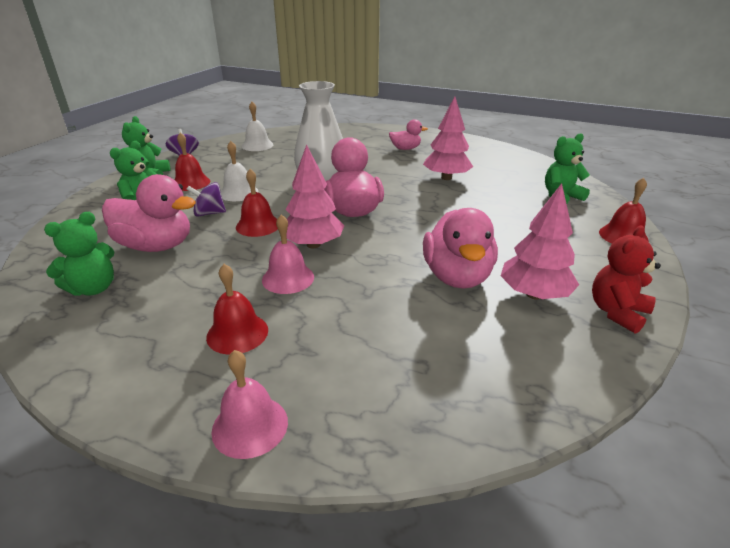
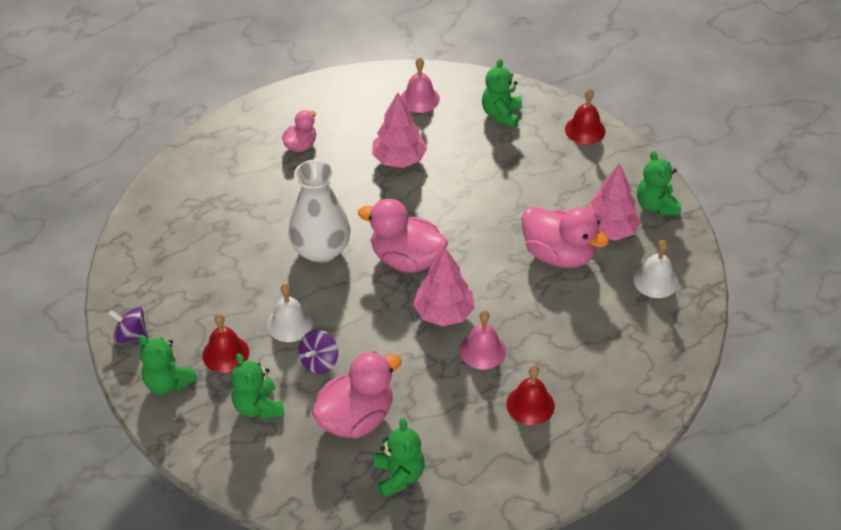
camera: 55 degrees left, 15 degrees up
pink bell [211,350,288,459] -> pink bell moved to [401,57,440,113]
red bell [236,169,278,237] -> none
white bell [242,102,274,151] -> white bell moved to [633,240,678,298]
red teddy bear [592,225,661,334] -> green teddy bear [637,151,681,215]

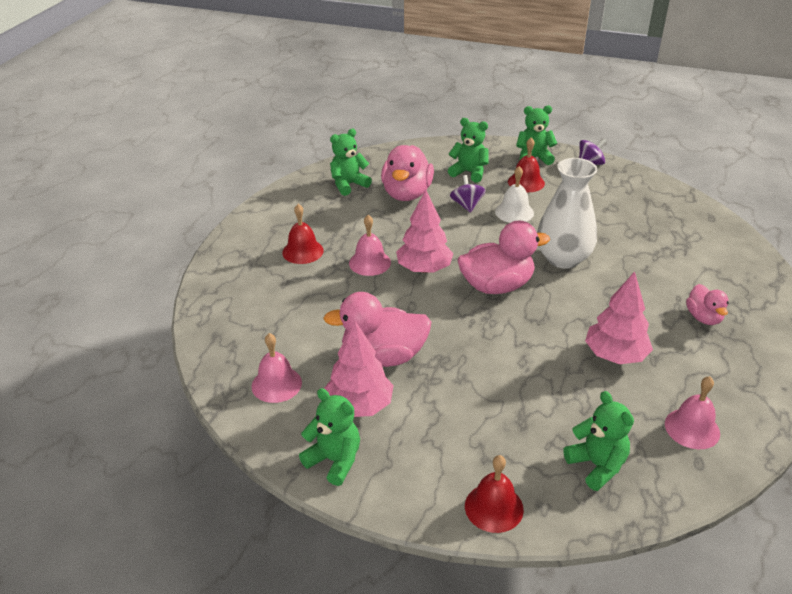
camera: 140 degrees right, 10 degrees down
green teddy bear [374,418,425,498] -> green teddy bear turned 105 degrees clockwise [330,129,372,196]
white bell [633,240,678,298] -> pink bell [252,333,302,403]

